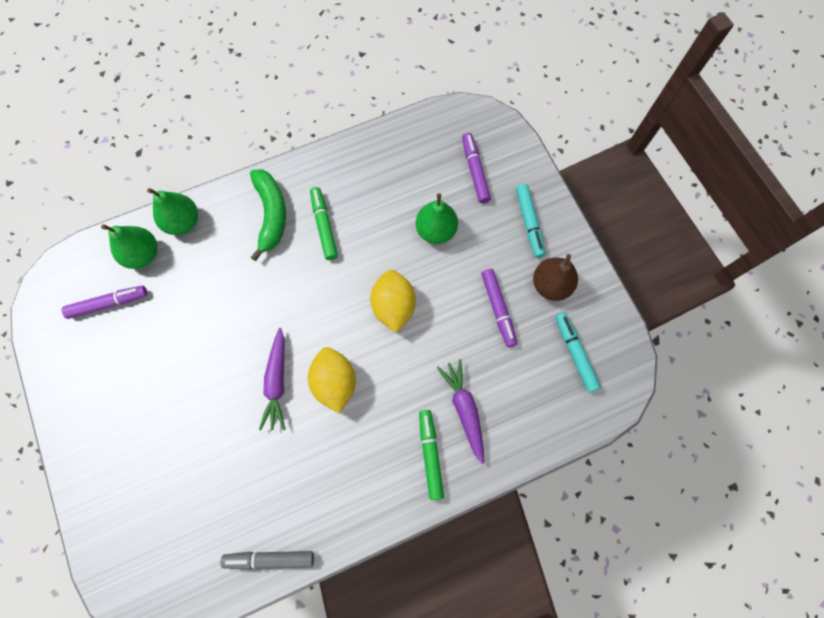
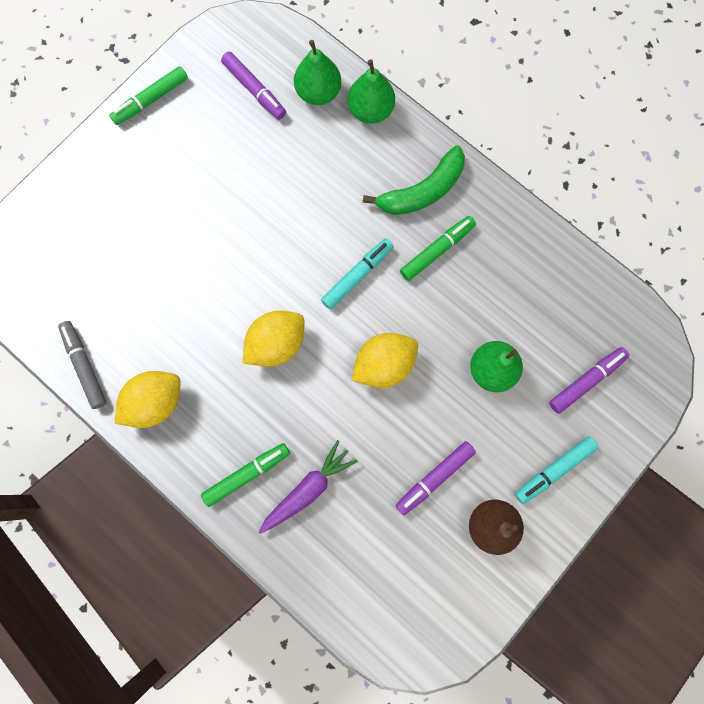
camera: 65 degrees right, 5 degrees up
purple carrot [259,328,286,430] -> none
turquoise marker [555,312,601,392] -> turquoise marker moved to [321,238,394,310]
none -> green marker [109,66,188,125]
none -> yellow lemon [115,371,181,428]

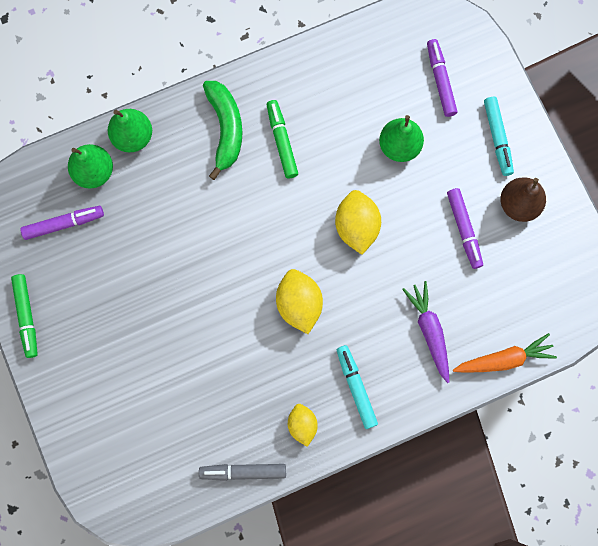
camera: 65 degrees left, 0 degrees up
yellow lemon [115,371,181,428] -> yellow lemon [288,404,318,447], size x0.63
green marker [201,443,290,507] -> none
turquoise marker [321,238,394,310] -> turquoise marker moved to [337,345,378,429]
none -> orange carrot [453,333,557,373]

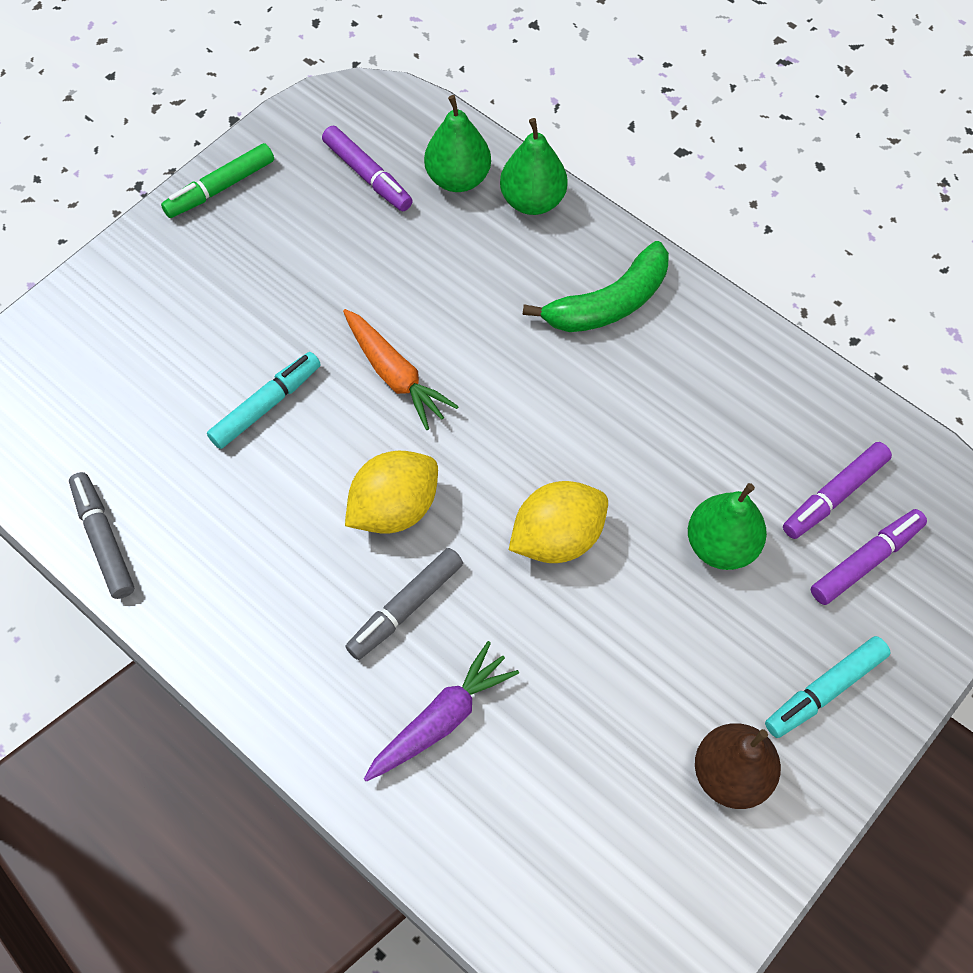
camera: 65 degrees right, 15 degrees down
green marker [267,100,298,178] -> none
yellow lemon [288,404,318,447] -> none
turquoise marker [337,345,378,429] -> turquoise marker moved to [207,352,321,449]
purple marker [447,188,483,269] -> purple marker moved to [783,442,892,539]
orange carrot [453,333,557,373] -> orange carrot moved to [343,309,459,430]
none -> grey marker [345,548,463,660]

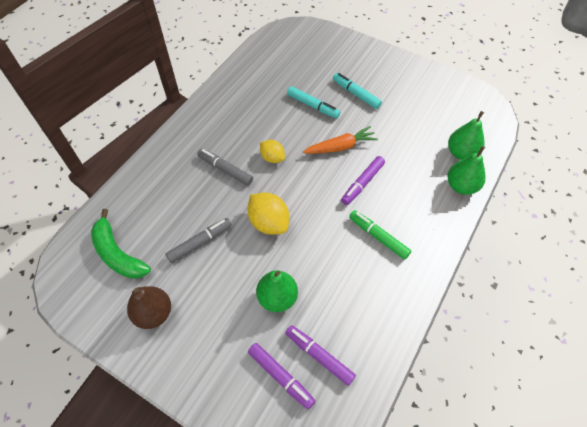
camera: 80 degrees right, 5 degrees down
grey marker [69,472,134,599] -> grey marker moved to [166,218,232,263]
green marker [161,143,274,218] -> green marker moved to [349,210,411,260]
purple marker [322,126,413,211] -> purple marker moved to [341,156,385,205]
orange carrot [343,309,459,430] -> orange carrot turned 150 degrees counterclockwise [303,126,378,154]
yellow lemon [345,451,438,534] -> yellow lemon [260,140,285,163], size x0.63
purple carrot [364,641,519,782] -> none
green banana [523,241,669,332] -> green banana moved to [91,209,151,279]
turquoise marker [765,636,891,738] -> turquoise marker moved to [333,73,382,109]

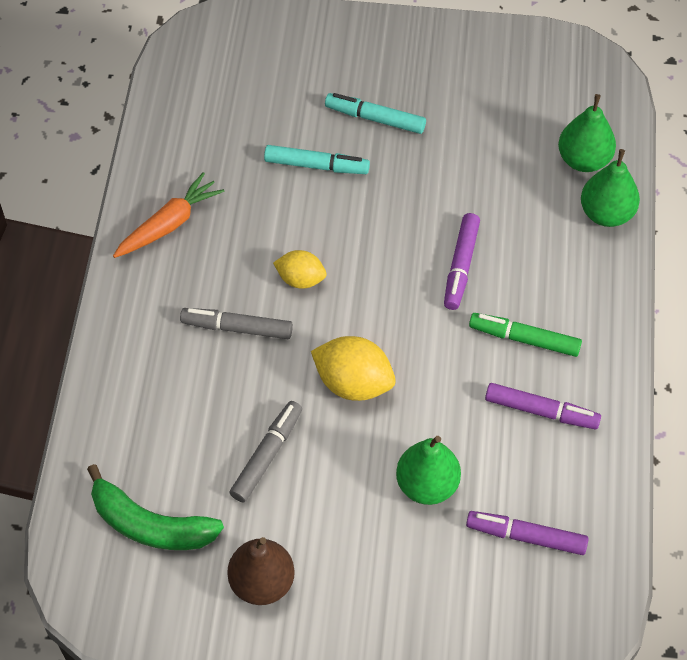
camera: 25 degrees left, 0 degrees up
purple marker [248,343,315,410] -> purple marker moved to [485,383,601,429]
orange carrot [303,126,378,154] -> orange carrot moved to [113,172,225,258]

